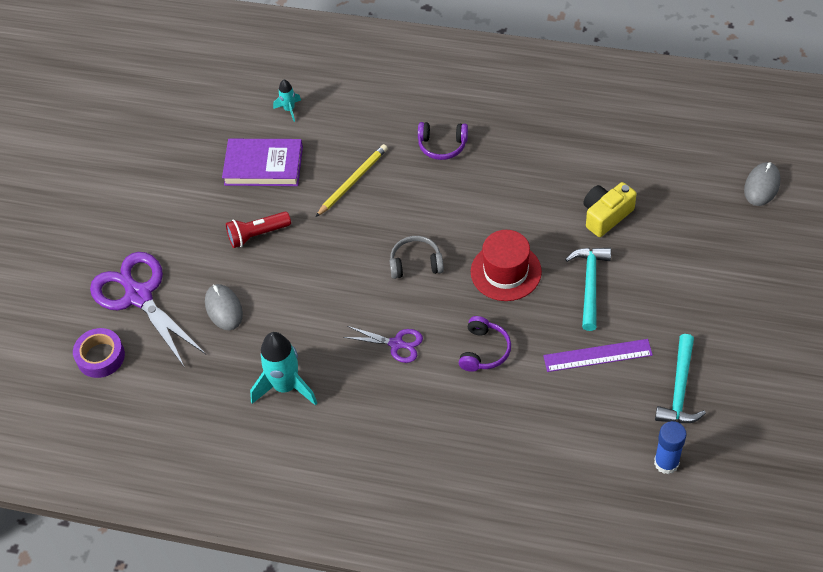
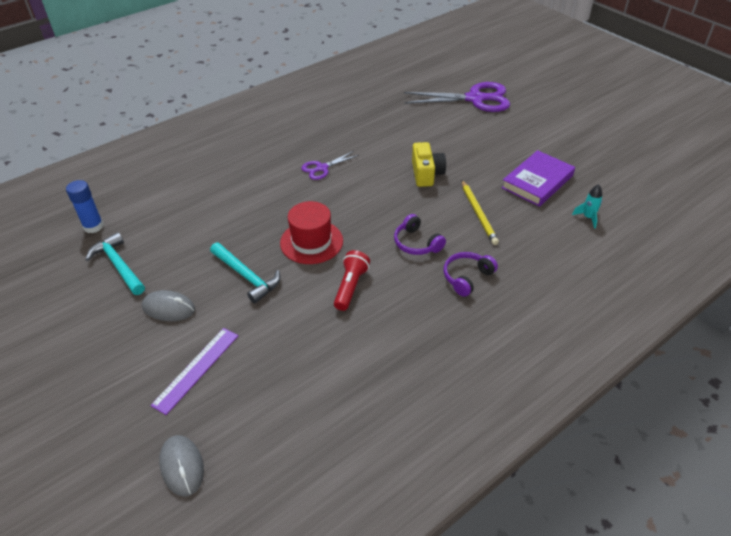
camera: 125 degrees right, 10 degrees down
purple tape [73,328,125,378] -> none
grey mouse [205,284,243,330] -> grey mouse moved to [142,290,195,321]
red flashlight [226,212,291,248] -> red flashlight moved to [334,250,370,311]
turquoise rocket [250,332,317,406] -> none
grey headphones [390,236,444,279] -> none
purple headphones [459,316,511,372] -> purple headphones moved to [394,214,446,255]
purple ruler [543,339,653,372] -> purple ruler moved to [150,328,238,415]
yellow camera [583,182,637,237] -> yellow camera moved to [412,142,446,187]

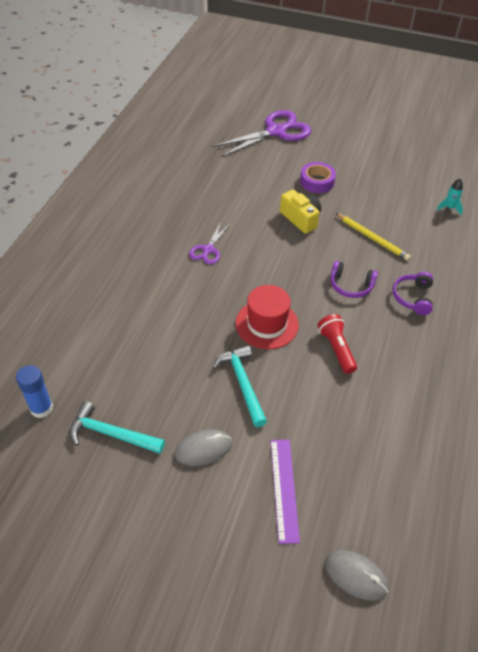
camera: 35 degrees left, 5 degrees up
turquoise hammer [210,242,280,303] -> turquoise hammer turned 120 degrees counterclockwise [212,345,267,427]
purple book [501,150,575,207] -> none
none -> purple tape [300,162,336,193]

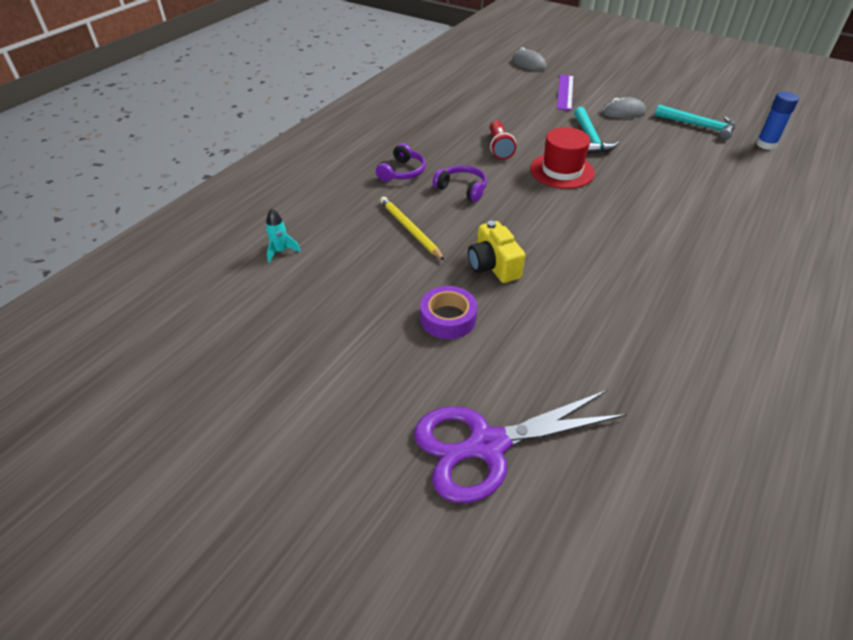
camera: 165 degrees left, 5 degrees down
purple scissors [189,222,230,264] -> none

